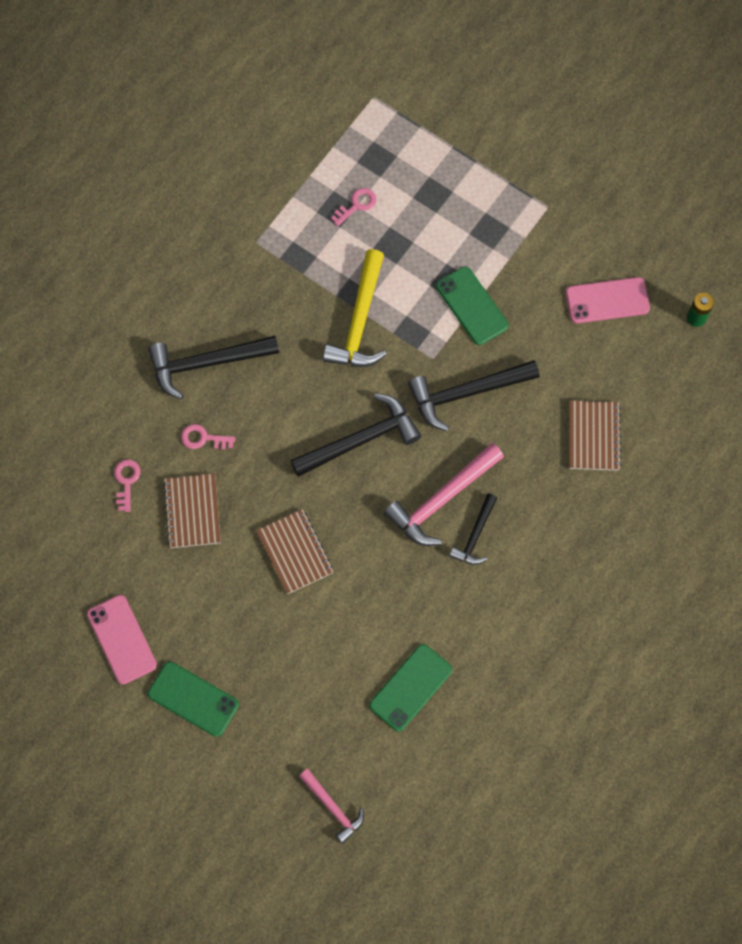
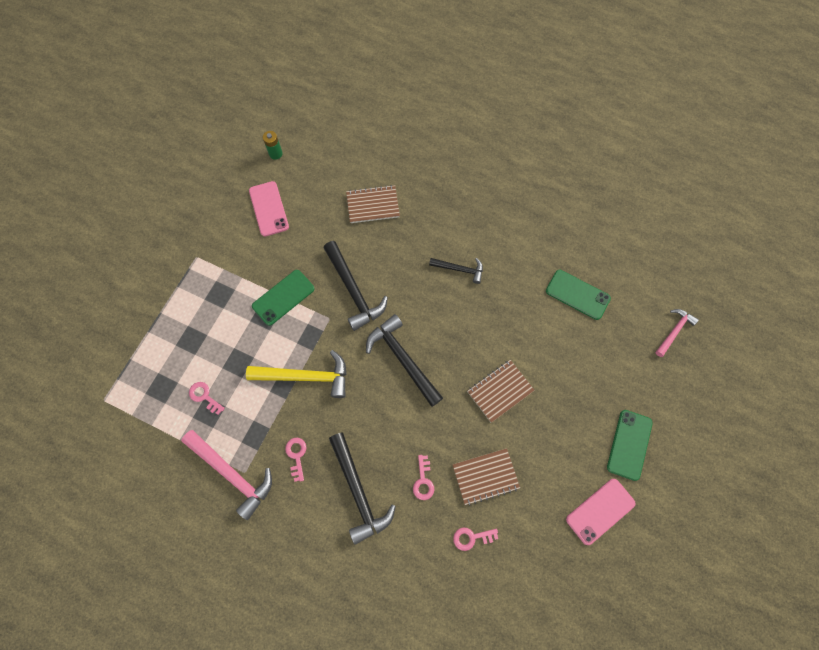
camera: 100 degrees left, 0 degrees up
pink hammer [384,443,504,546] -> pink hammer moved to [181,430,272,520]
none -> pink key [285,438,306,482]

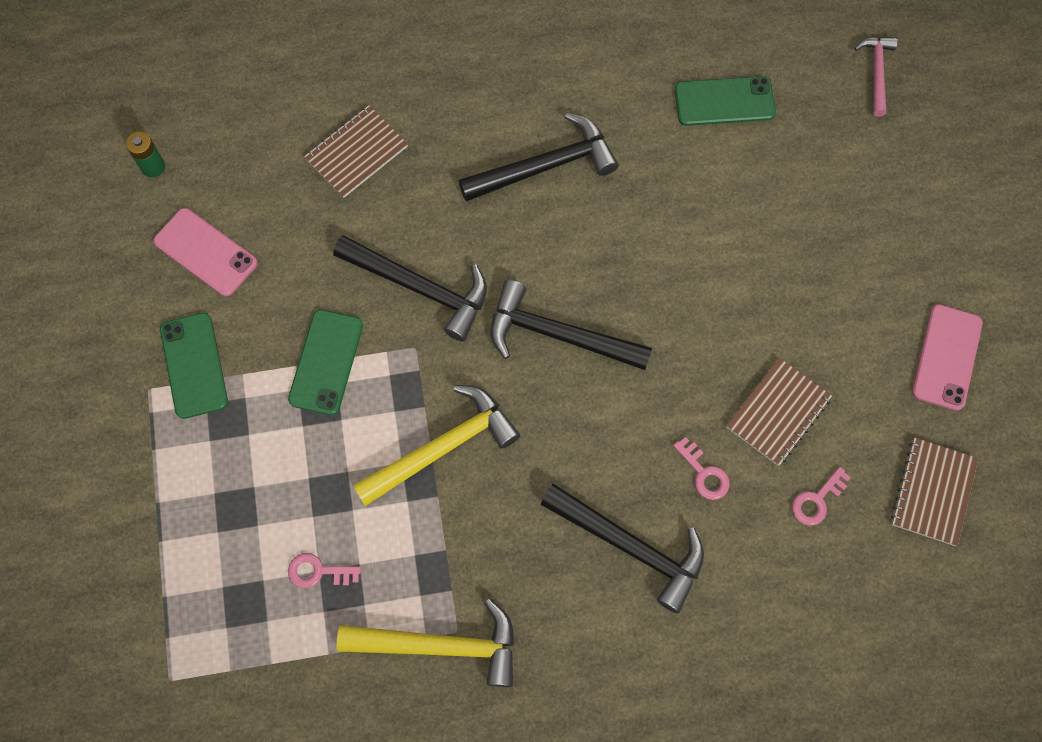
camera: 35 degrees left, 0 degrees up
pink hammer [181,430,272,520] -> yellow hammer [337,599,515,687]
pink key [285,438,306,482] -> none
black hammer [429,258,483,284] -> black hammer [459,113,618,202], size x1.73
brown notebook [467,360,535,423] -> brown notebook moved to [891,438,978,546]
green phone [607,410,653,481] -> green phone moved to [160,313,228,419]

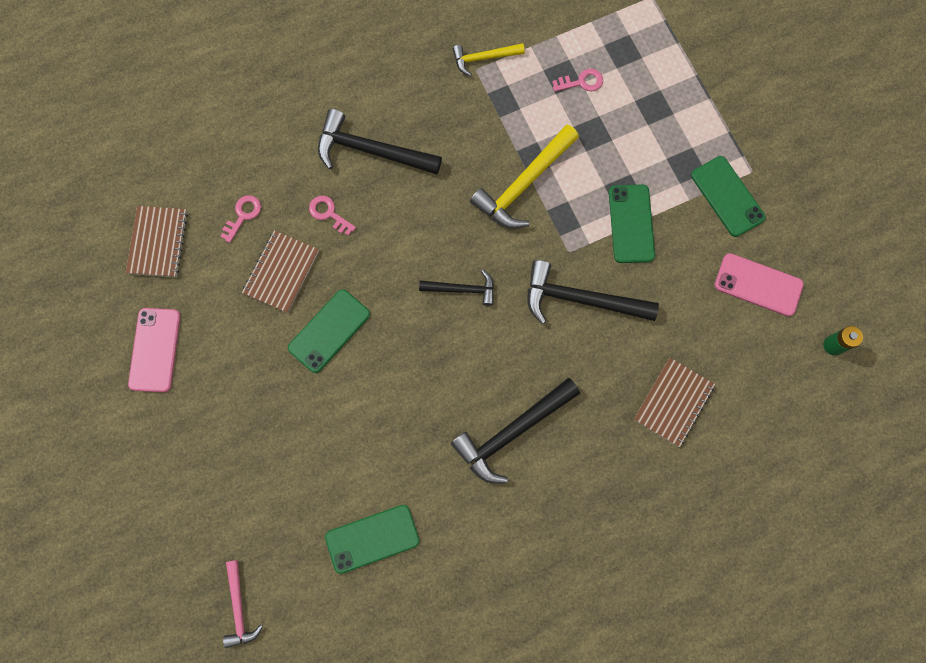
camera: 165 degrees right, 5 degrees up
yellow hammer [337,599,515,687] -> yellow hammer [453,43,525,76], size x0.58
black hammer [491,280,652,370] -> black hammer [419,270,494,306], size x0.58
none -> green phone [288,289,370,373]

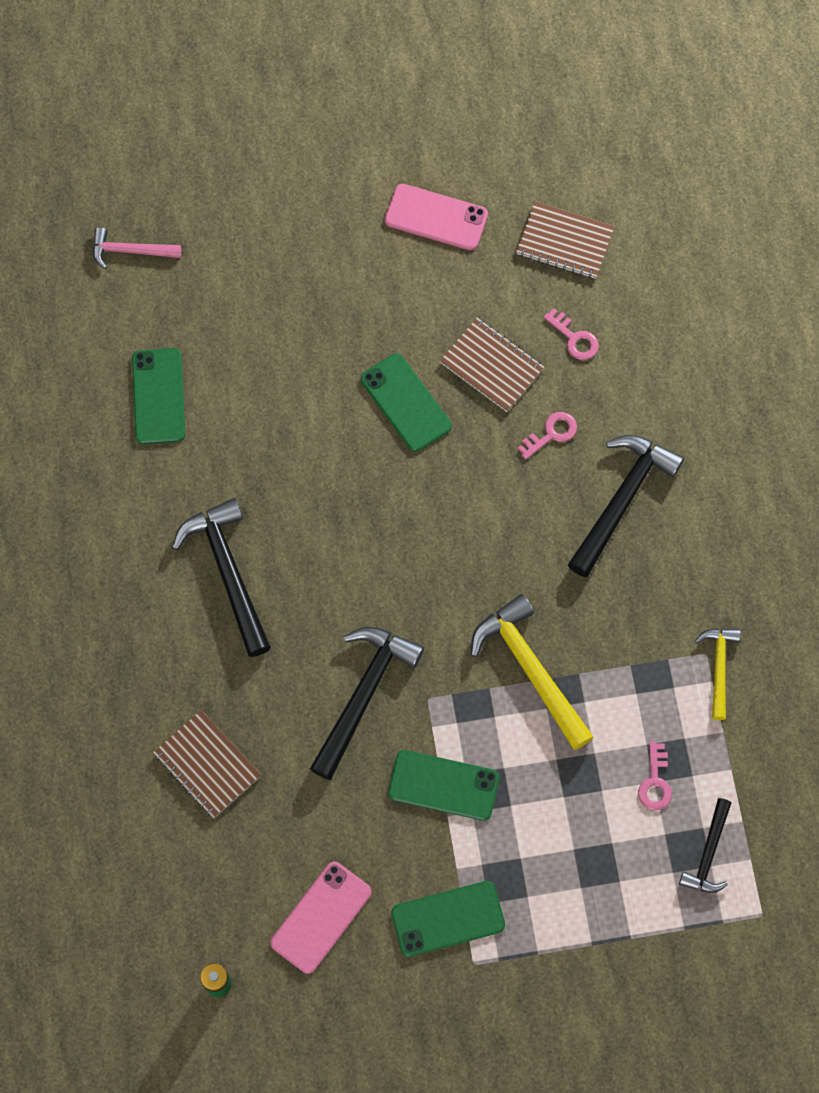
camera: 105 degrees right, 5 degrees down
black hammer [419,270,494,306] -> black hammer moved to [679,798,731,893]

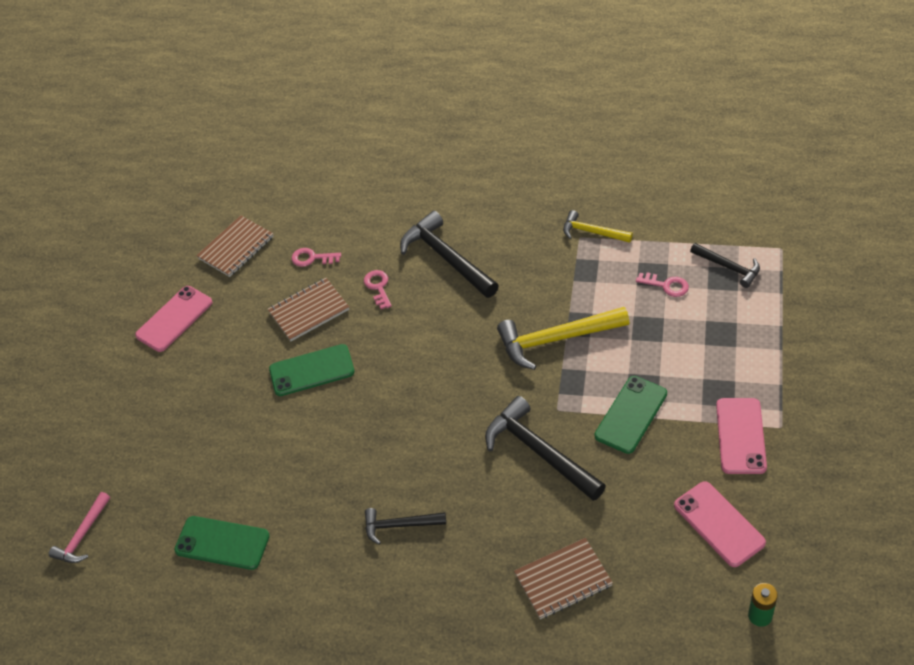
camera: 65 degrees left, 20 degrees down
black hammer [172,498,271,657] -> black hammer [365,508,446,545], size x0.58
green phone [391,881,505,957] -> pink phone [716,398,767,474]
pink key [544,309,599,360] -> pink key turned 150 degrees counterclockwise [291,248,341,267]

